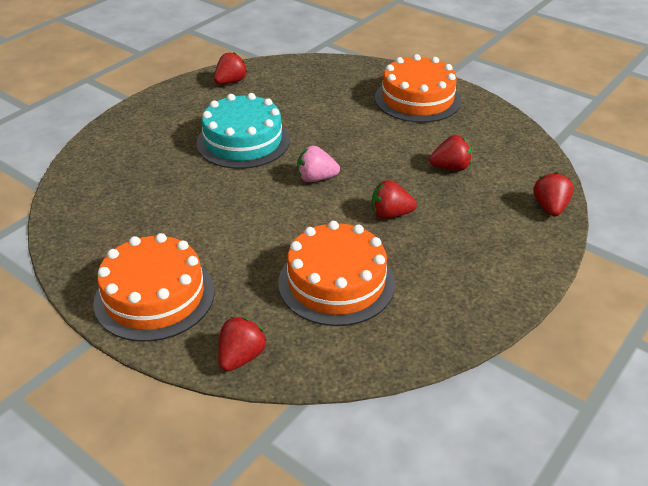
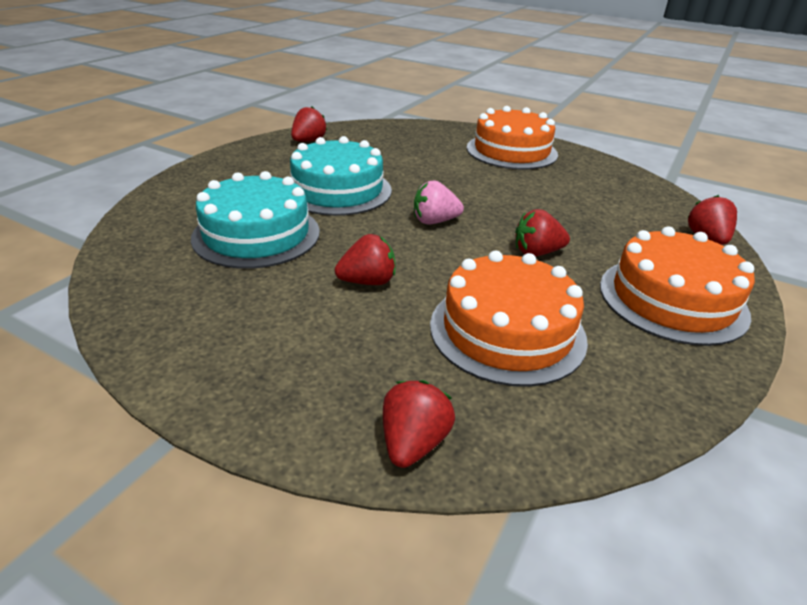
camera: 10 degrees left, 5 degrees down
orange cake [93,233,215,342] -> orange cake moved to [600,226,755,346]
red strawberry [429,135,472,171] -> red strawberry moved to [335,234,395,285]
none -> turquoise cake [191,171,320,269]

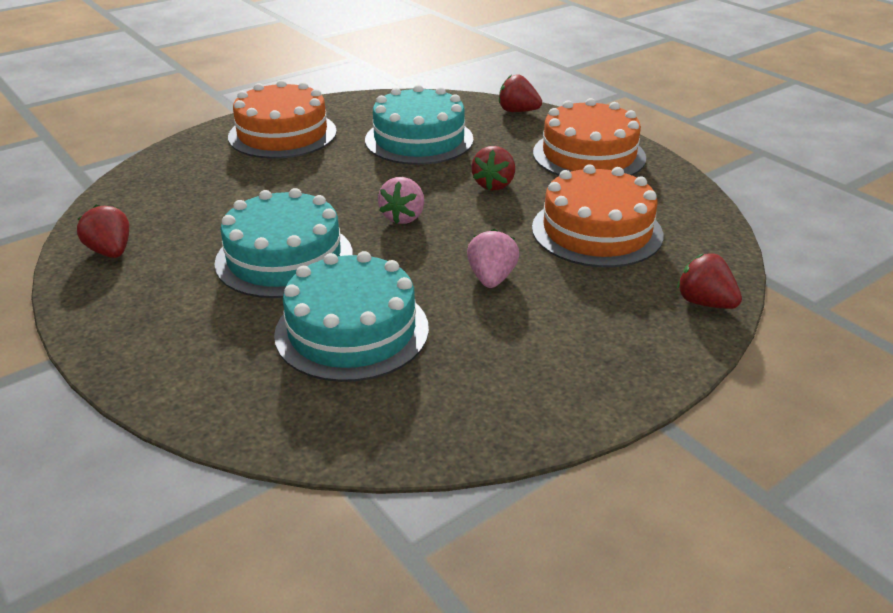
camera: 65 degrees left, 0 degrees up
red strawberry [335,234,395,285] -> pink strawberry [467,229,519,288]
none -> turquoise cake [365,85,474,165]

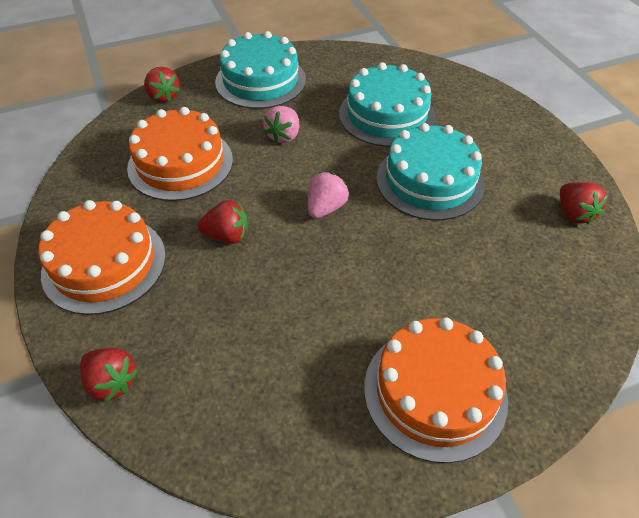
camera: 165 degrees left, 15 degrees up
turquoise cake [365,85,474,165] -> turquoise cake moved to [215,31,306,109]
red strawberry [471,146,515,190] -> red strawberry turned 60 degrees clockwise [197,200,248,244]

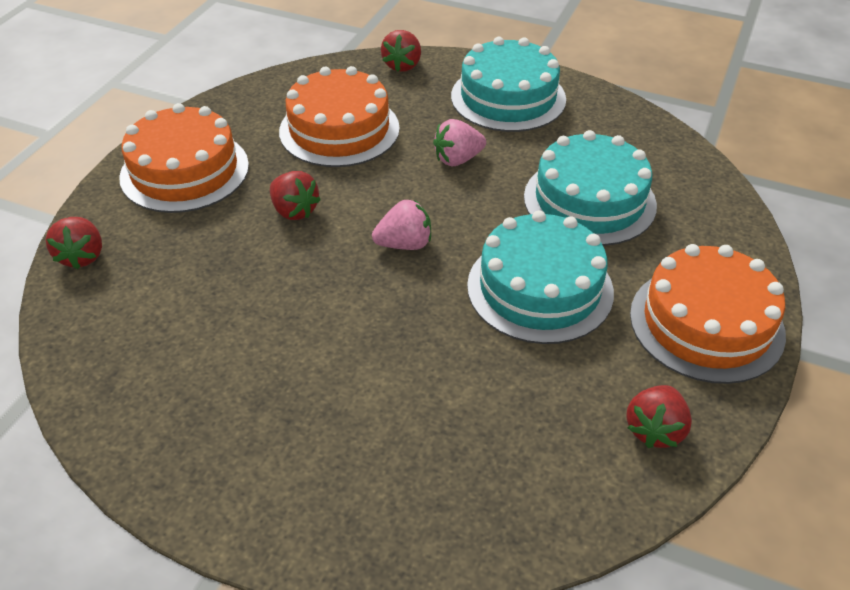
camera: 45 degrees right, 5 degrees down
orange cake [364,317,508,463] -> orange cake moved to [630,244,786,384]

